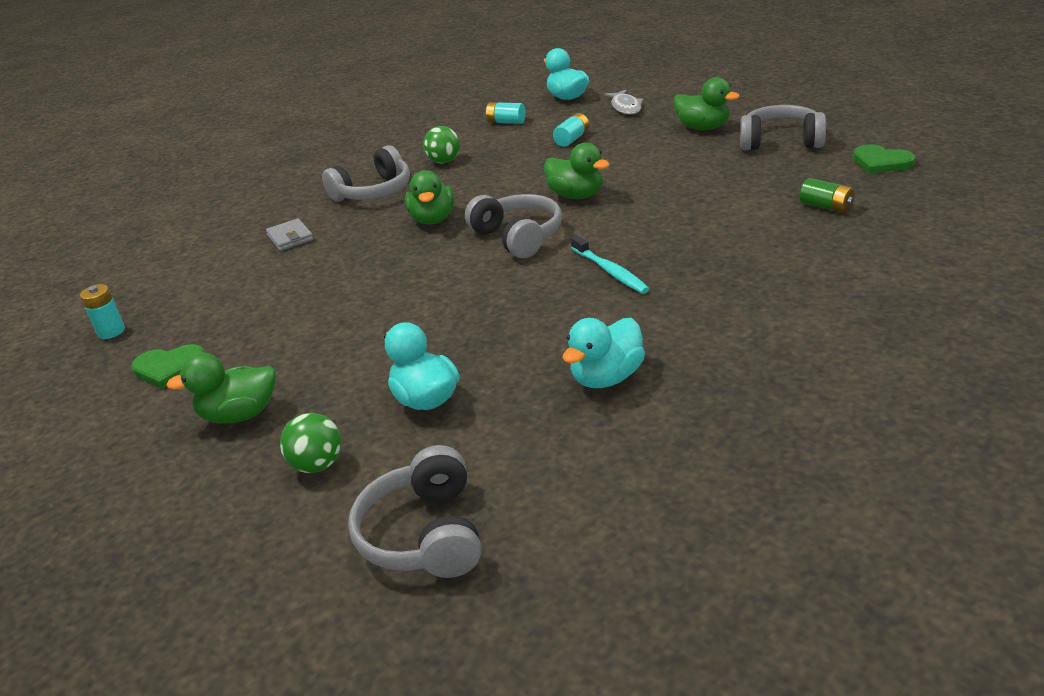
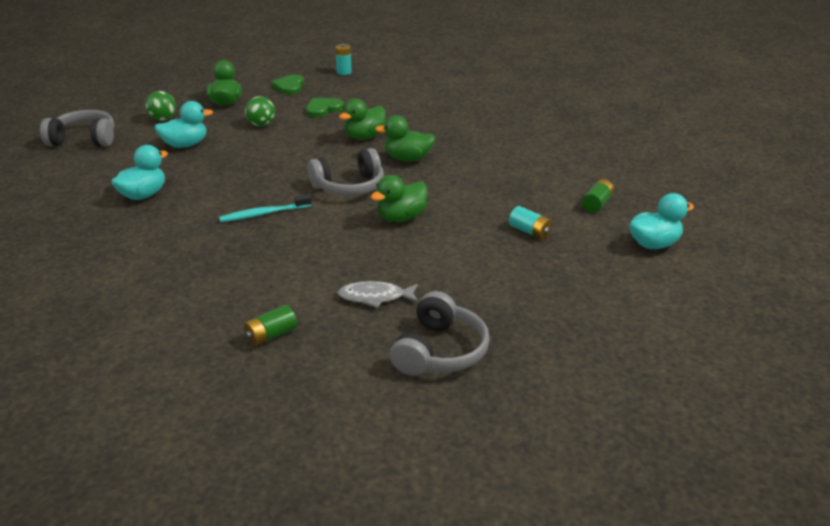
camera: 95 degrees right, 0 degrees up
grey wallet [266,218,314,251] -> none
grey headphones [322,145,410,202] -> none
green ball [423,126,460,164] -> green ball moved to [245,96,275,126]
turquoise battery [486,102,526,124] -> green battery [582,179,614,213]
turquoise duck [562,318,645,388] -> turquoise duck turned 75 degrees clockwise [111,145,168,200]
grey fish [605,89,643,115] -> grey fish moved to [338,281,419,308]
green duck [673,77,740,130] -> green duck moved to [339,98,386,139]
green heart [853,144,915,174] -> green heart moved to [306,98,344,117]

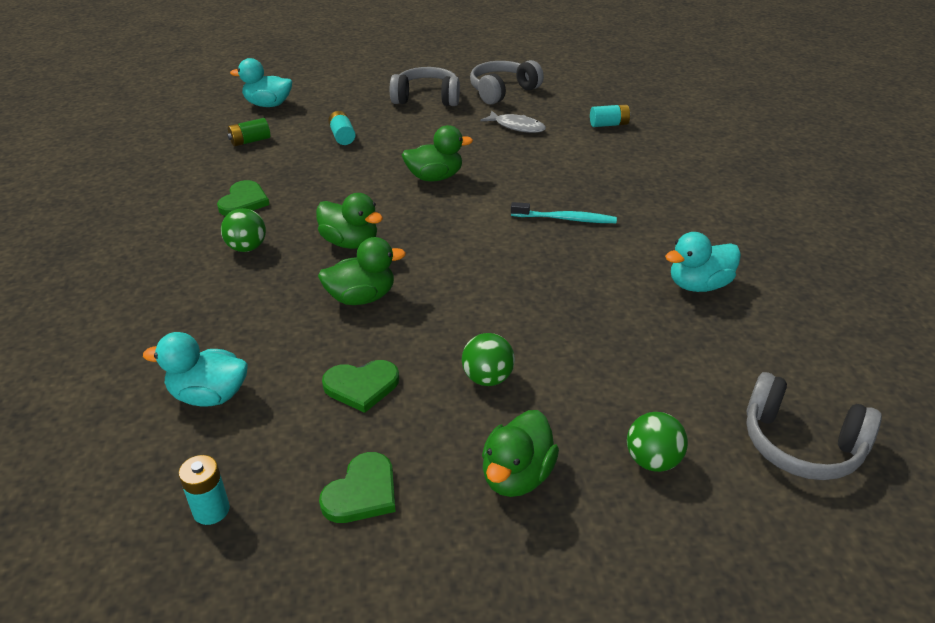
camera: 150 degrees left, 5 degrees up
turquoise duck [155,101,213,148] -> turquoise duck moved to [143,332,248,406]
green battery [244,305,297,346] -> turquoise battery [590,104,630,127]
grey headphones [308,148,384,196] -> grey headphones moved to [390,67,460,106]
none -> green heart [217,180,269,216]
none -> green ball [221,208,266,252]

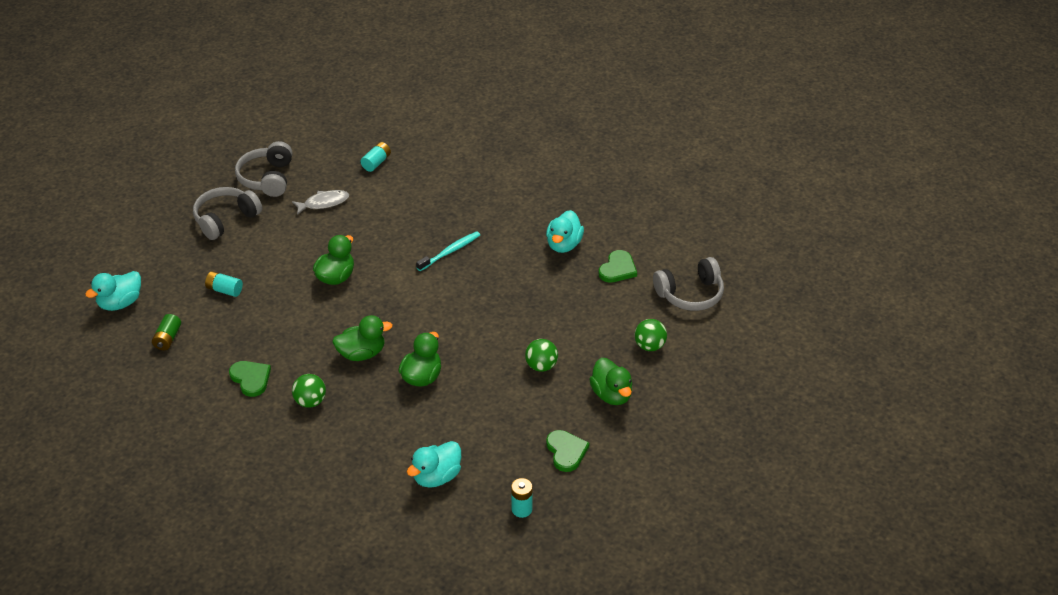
camera: 50 degrees left, 5 degrees up
green heart [322,360,399,413] -> green heart moved to [598,250,637,283]

